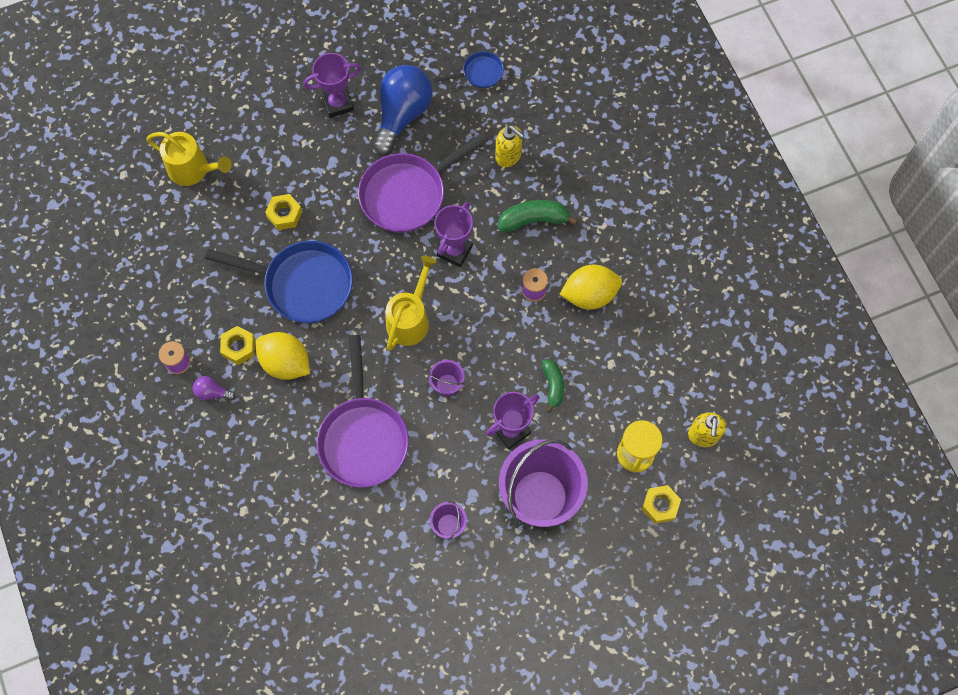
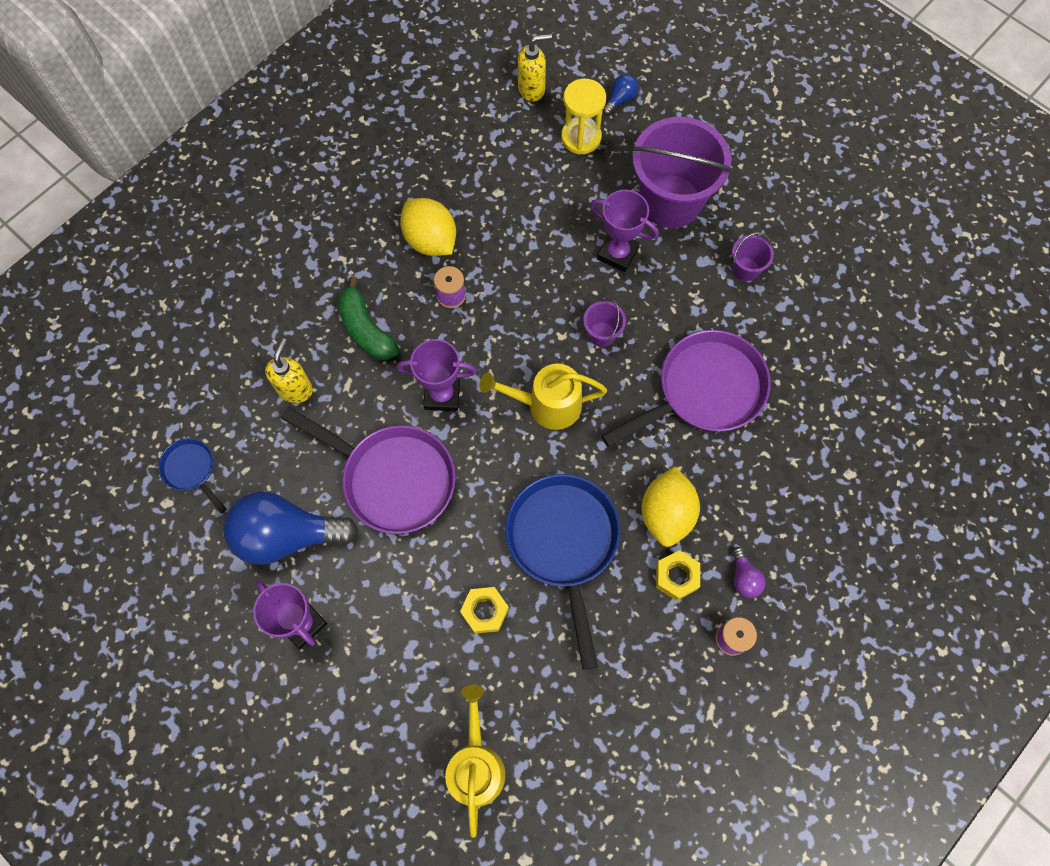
camera: 115 degrees left, 0 degrees up
green banana [542,360,564,413] -> none
yellow nut [642,485,681,524] -> blue light bulb [603,74,638,115]

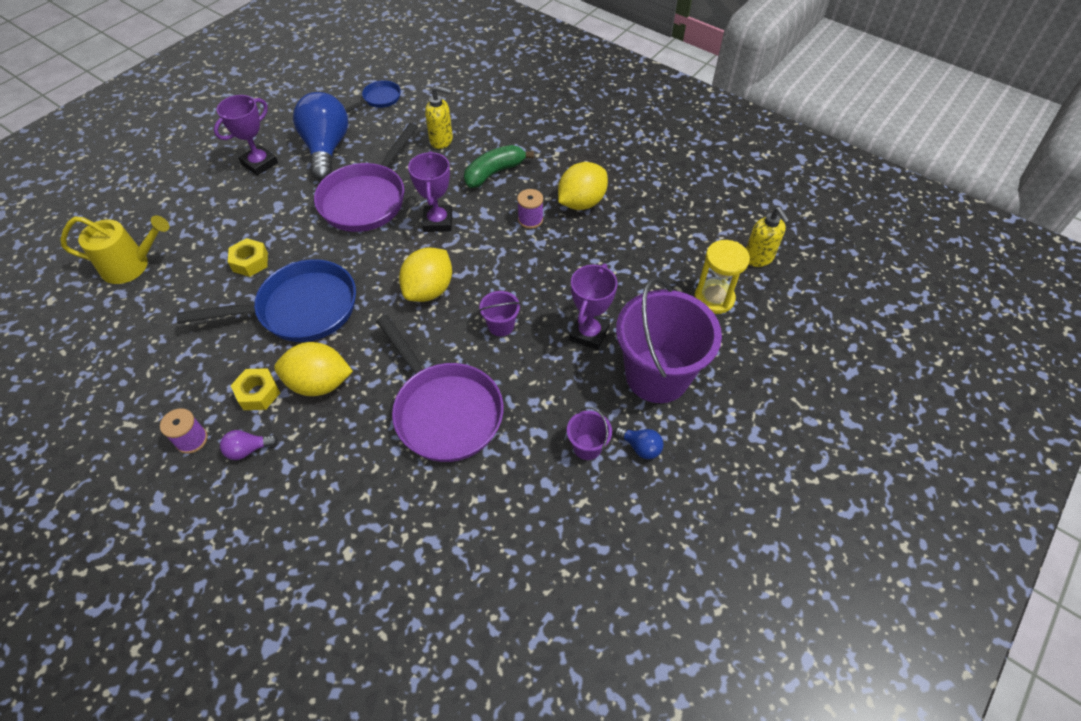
camera: 85 degrees right, 15 degrees down
yellow watering can [480,364,607,430] -> yellow lemon [399,247,452,302]
blue light bulb [603,74,638,115] -> blue light bulb moved to [615,426,664,459]

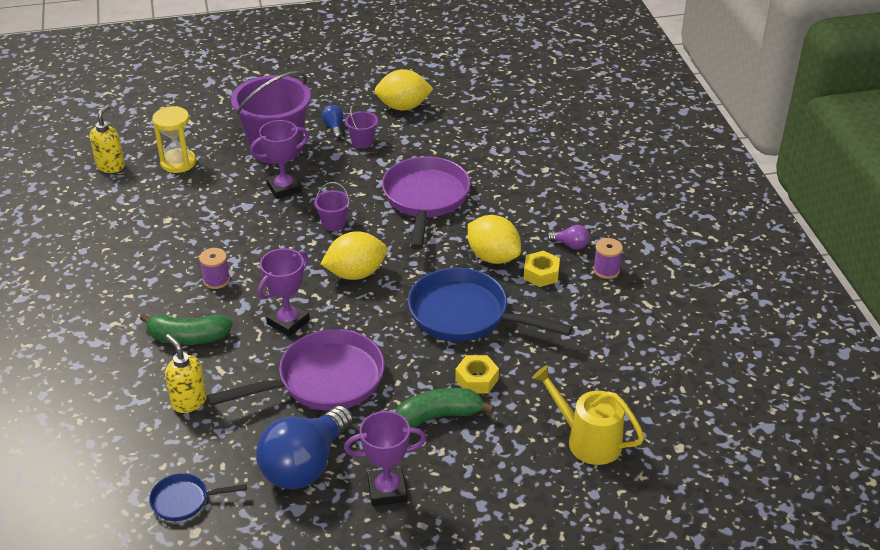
camera: 140 degrees left, 15 degrees down
yellow lemon [558,162,608,210] -> yellow lemon moved to [375,69,433,111]
none -> green banana [395,388,494,428]

